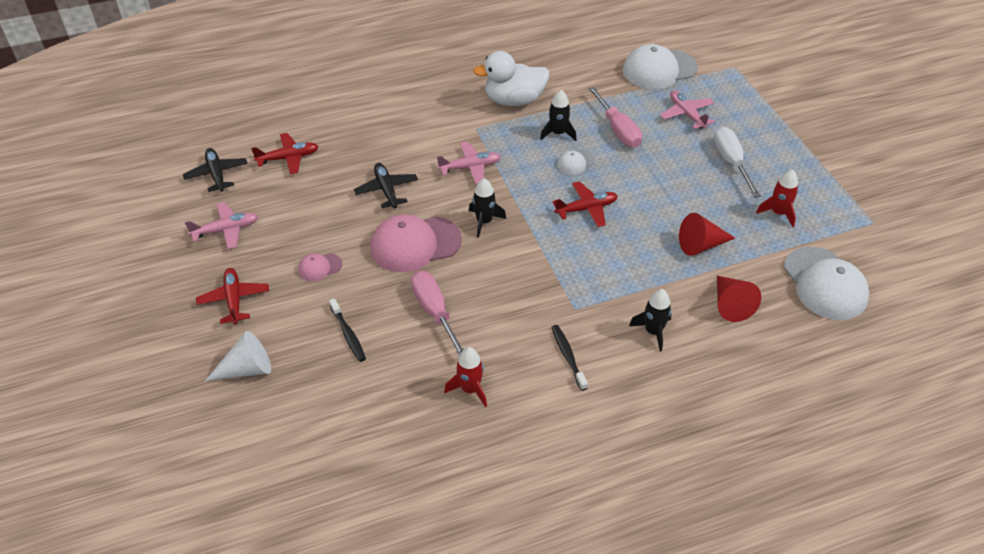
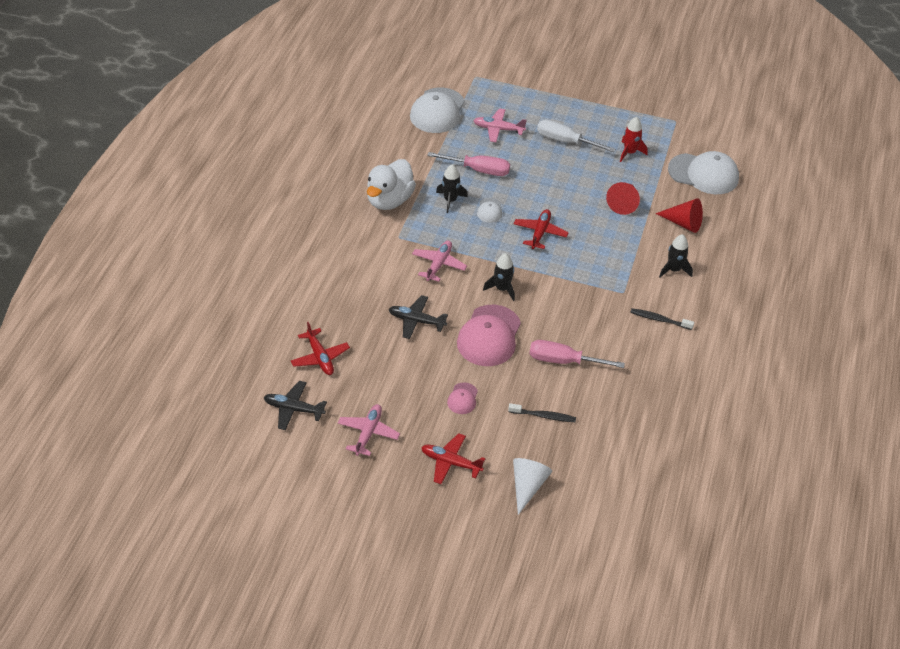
camera: 55 degrees left, 0 degrees up
red plane [251,133,319,174] -> red plane turned 135 degrees clockwise [291,322,350,375]
red rocket [444,347,487,407] -> none

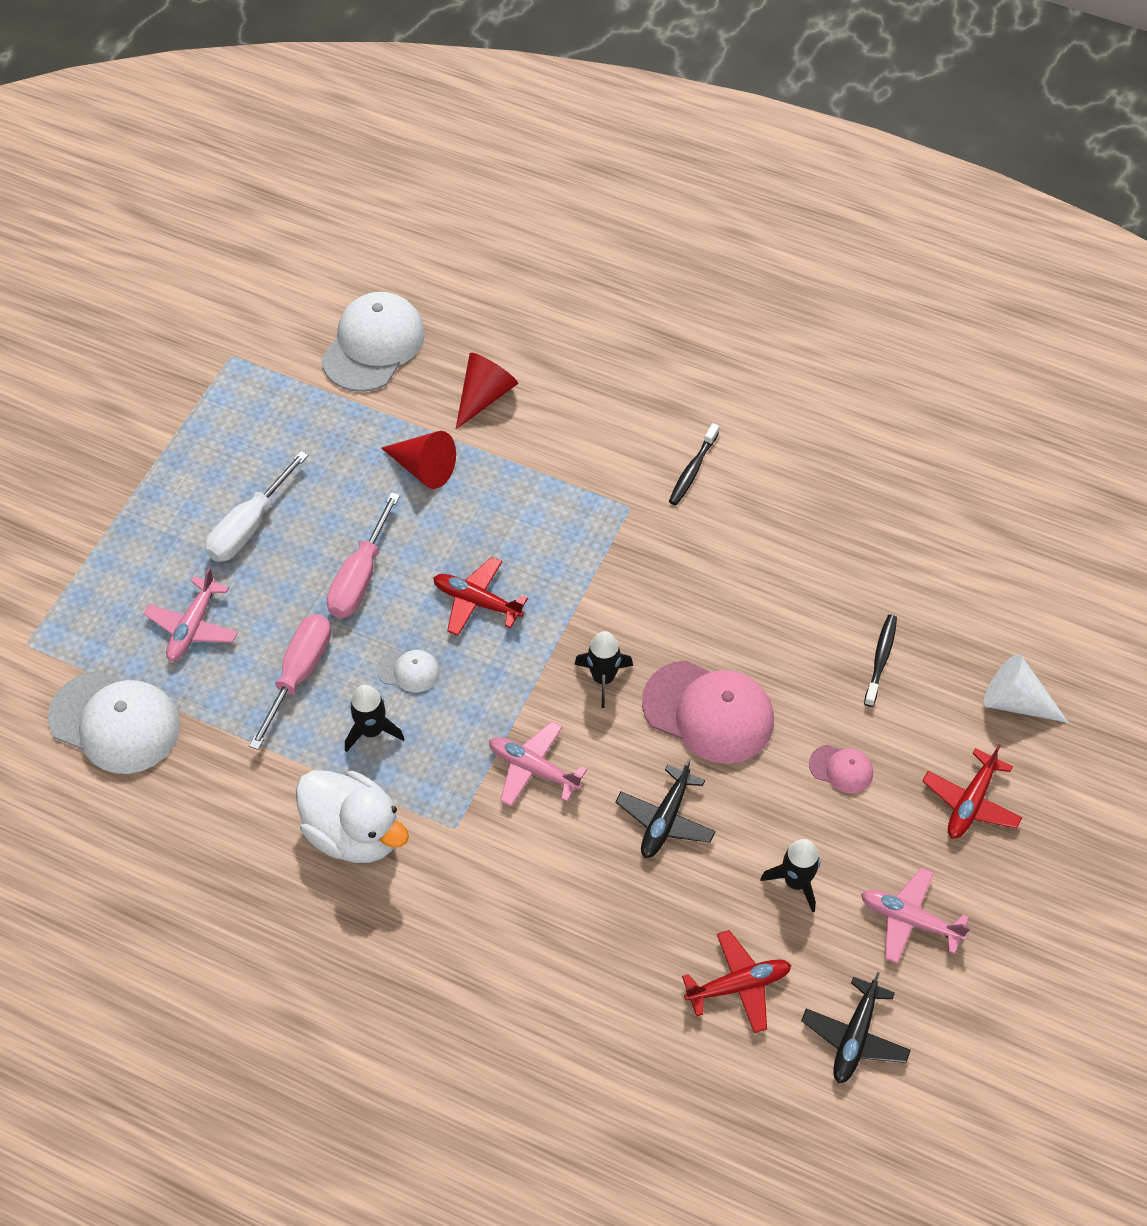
camera: 80 degrees left, 10 degrees up
pink screwdriver [529,340,625,368] -> pink screwdriver moved to [327,492,400,618]
red rocket [620,117,648,162] -> none
black rocket [659,234,693,278] -> black rocket moved to [761,839,820,912]

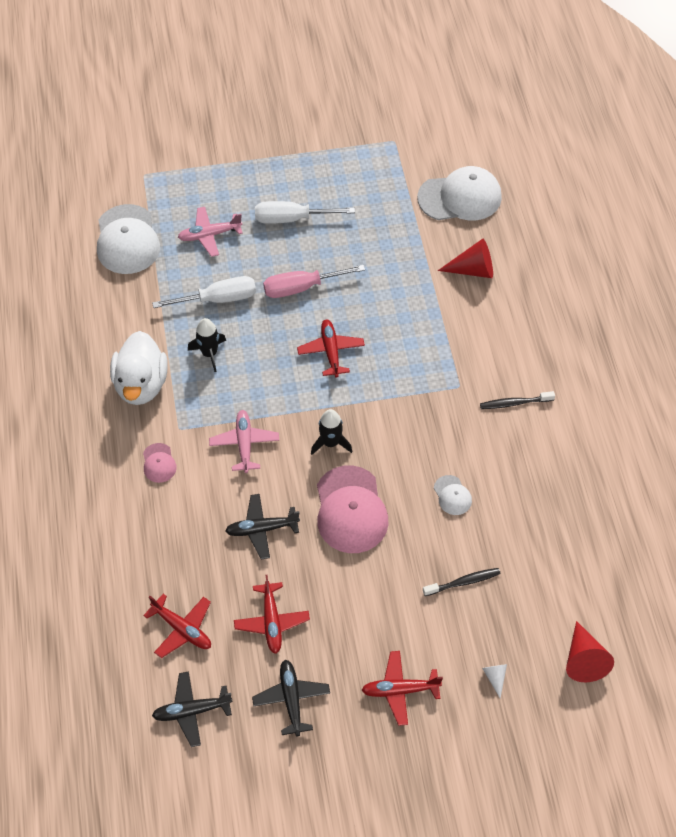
camera: 55 degrees right, 0 degrees up
pink screwdriver [249,615,331,750] -> white screwdriver [152,276,256,308]
white cap [377,650,440,693] -> white cap moved to [434,475,472,515]
red cone [381,431,456,489] -> red cone moved to [566,621,614,682]
black rocket [761,839,820,912] -> red plane [234,575,310,654]
pink cap [809,745,873,793] -> pink cap moved to [143,443,177,483]
pink plane [861,867,971,964] -> black plane [252,660,330,736]
white cone [984,654,1069,723] -> white cone [482,664,507,698], size x0.53

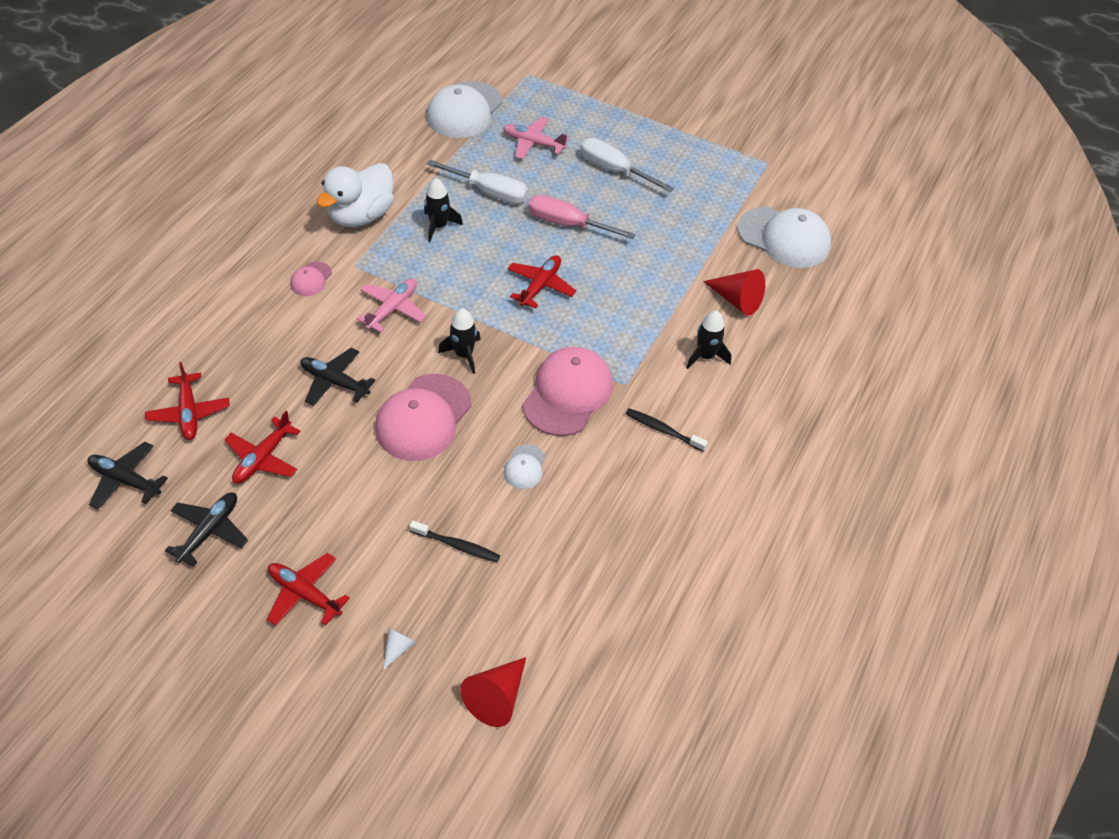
camera: 35 degrees right, 5 degrees down
none -> pink cap [523,347,613,436]
none -> black rocket [686,310,731,369]

